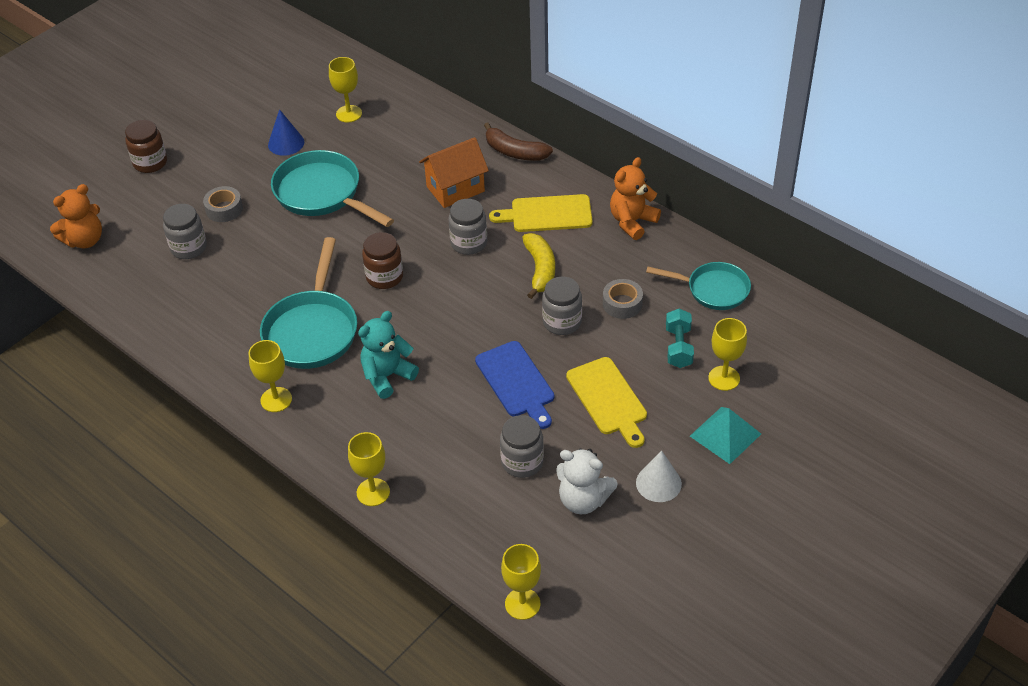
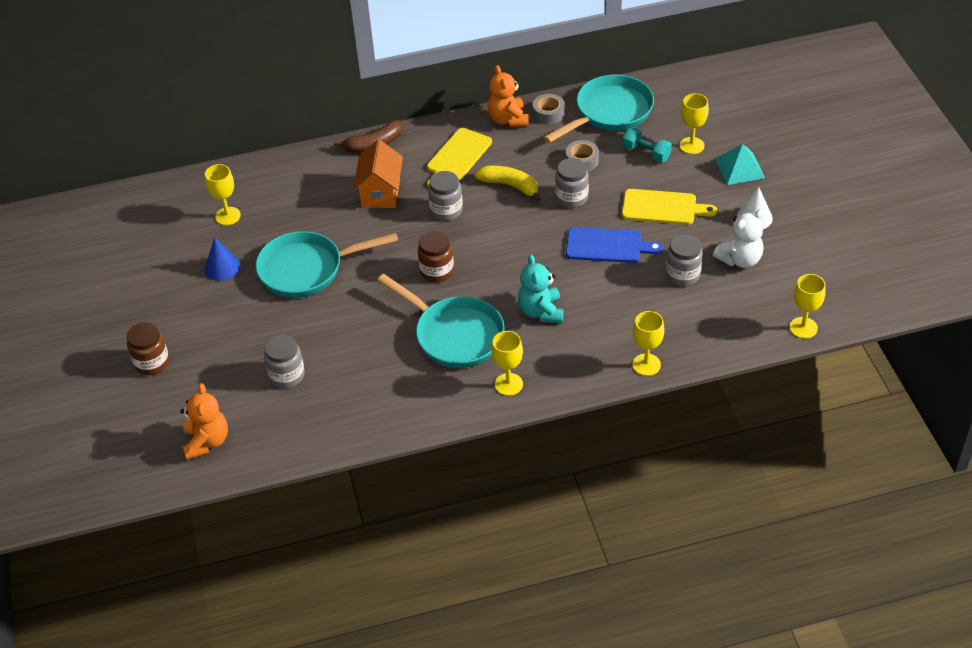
camera: 55 degrees left, 0 degrees up
grey tape [203,186,243,222] -> grey tape moved to [533,94,565,124]
turquoise pan [646,262,751,310] -> turquoise pan [544,75,654,143], size x1.55

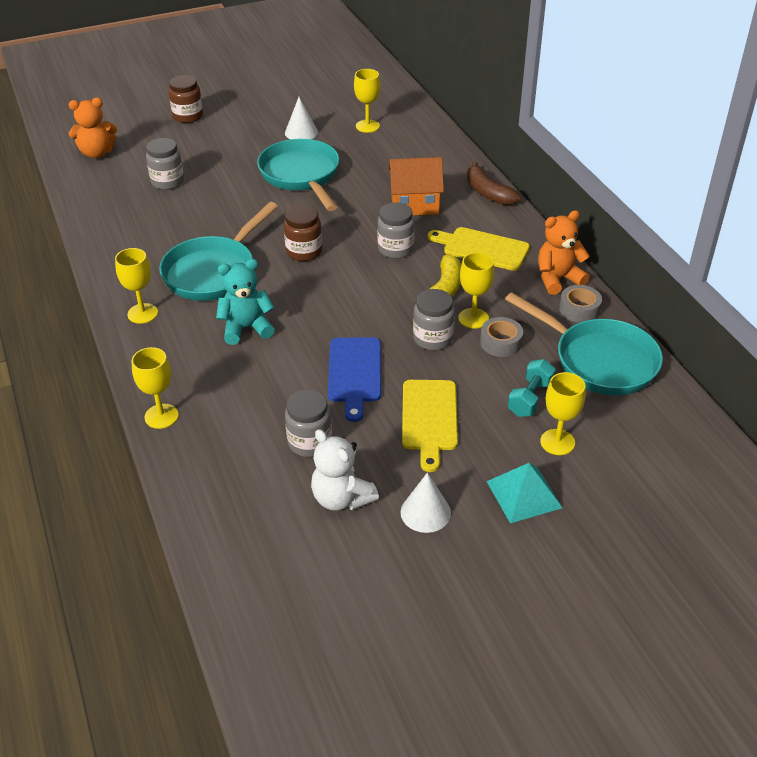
camera: 80 degrees right, 5 degrees down
blue cone [205,238,240,281] -> white cone [285,97,318,139]
yellow goblet [789,274,826,339] -> yellow goblet moved to [458,252,494,329]

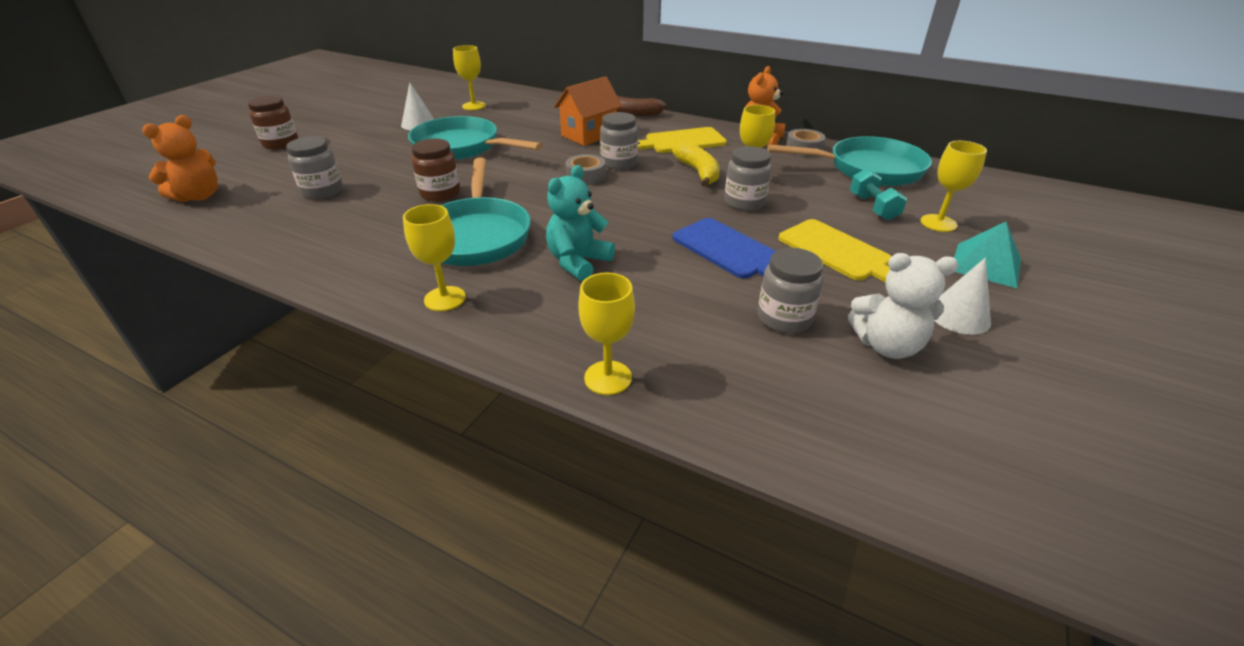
camera: 40 degrees left, 5 degrees down
brown jar [284,205,322,261] -> brown jar moved to [411,139,460,202]
grey tape [480,317,523,357] -> grey tape moved to [566,154,606,186]

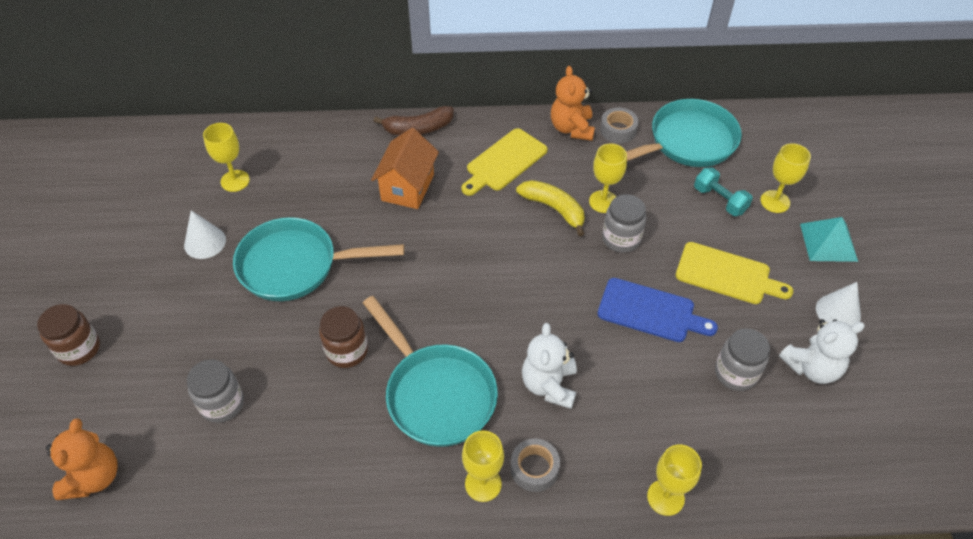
camera: 30 degrees left, 15 degrees up
turquoise teddy bear [546,165,615,281] -> white teddy bear [522,323,577,409]
grey tape [566,154,606,186] -> grey tape moved to [511,438,560,492]
grey jar [600,112,638,170] -> none

